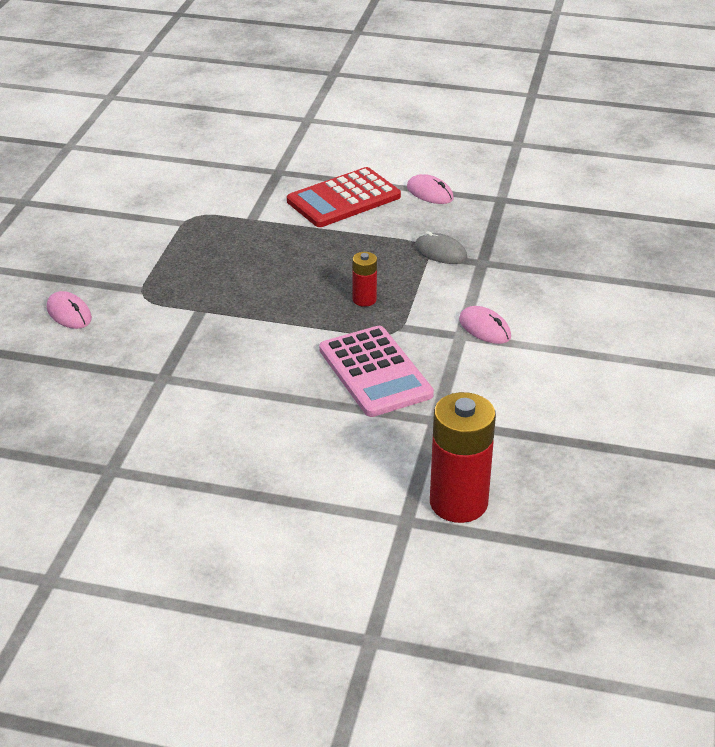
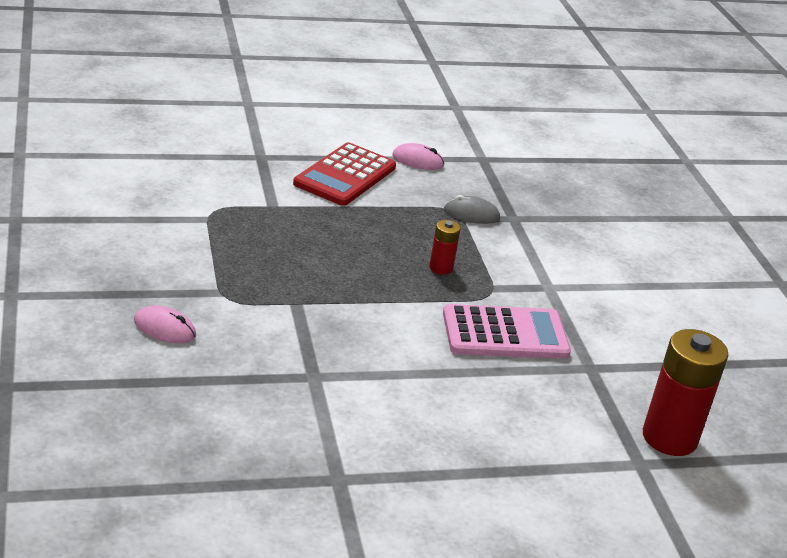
camera: 30 degrees left, 5 degrees down
pink calculator [319,326,434,417] -> pink calculator turned 45 degrees counterclockwise [443,304,571,359]
pink mouse [459,306,511,344] -> none

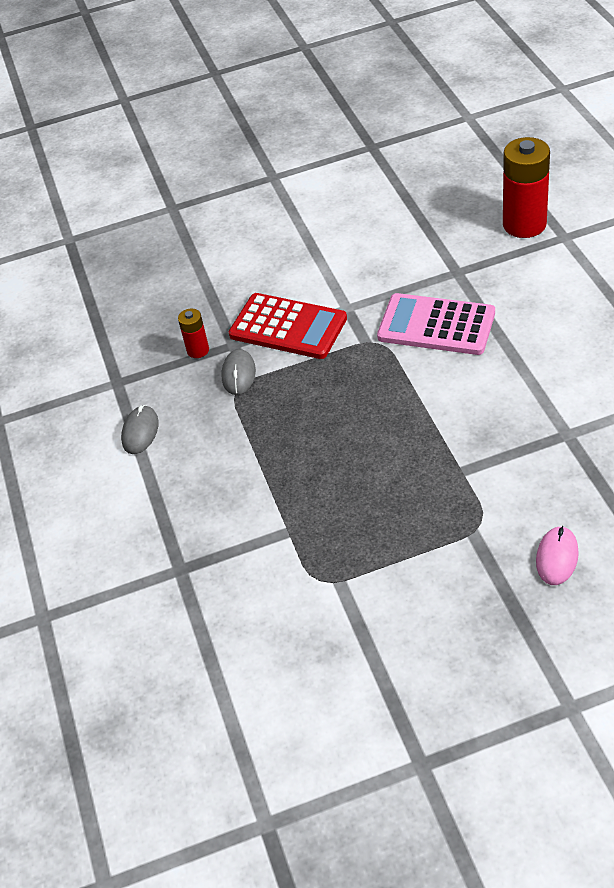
camera: 85 degrees left, 15 degrees up
red calculator [293,143,396,206] -> red calculator moved to [229,293,347,359]
pink mouse [392,143,444,170] -> grey mouse [121,405,158,454]
red battery [429,220,461,275] -> red battery moved to [178,309,209,358]
pink calculator [443,304,571,359] -> pink calculator turned 60 degrees counterclockwise [377,293,495,355]

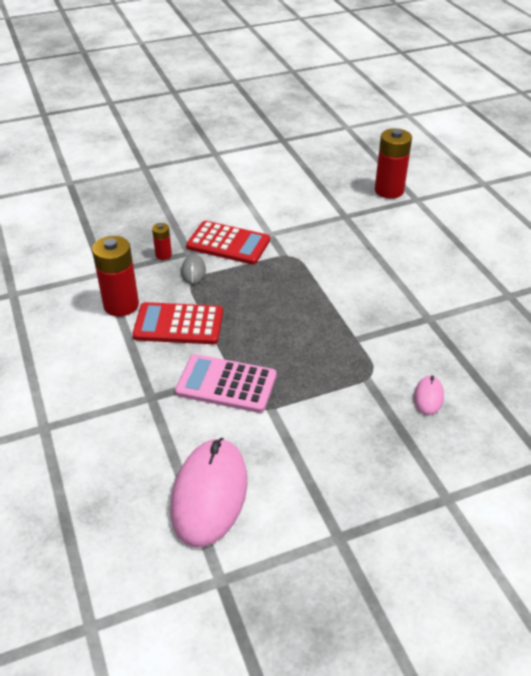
camera: 10 degrees left, 5 degrees down
grey mouse [121,405,158,454] -> red battery [92,236,139,316]
pink calculator [377,293,495,355] -> pink calculator moved to [175,354,277,413]
none -> red calculator [132,302,223,344]
none -> pink mouse [170,438,247,548]

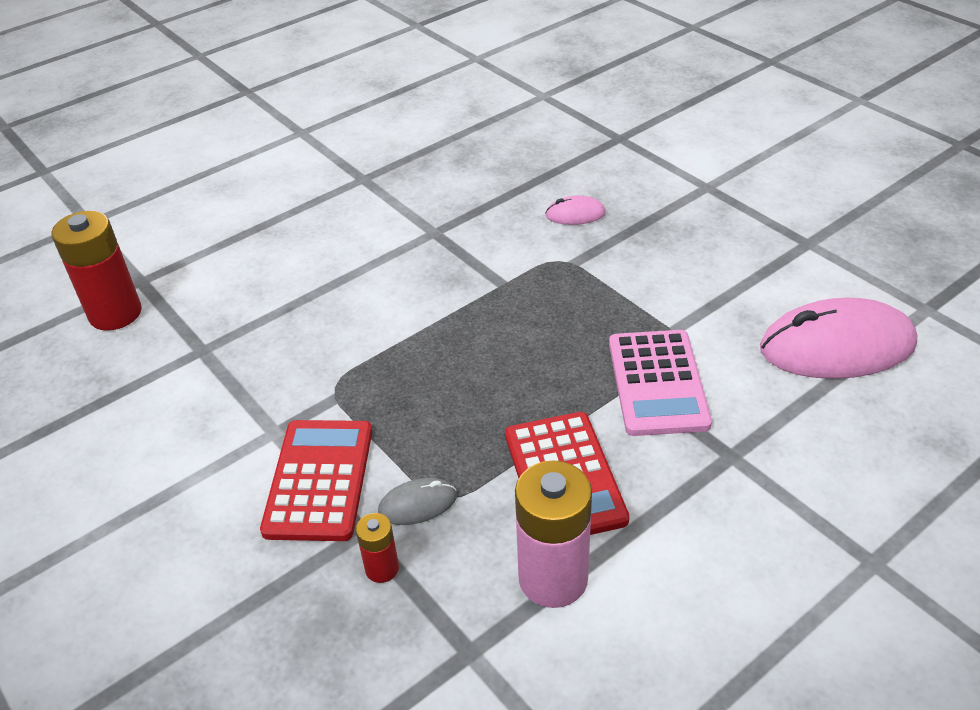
camera: 105 degrees left, 0 degrees up
red battery [92,236,139,316] -> pink battery [515,460,592,608]

